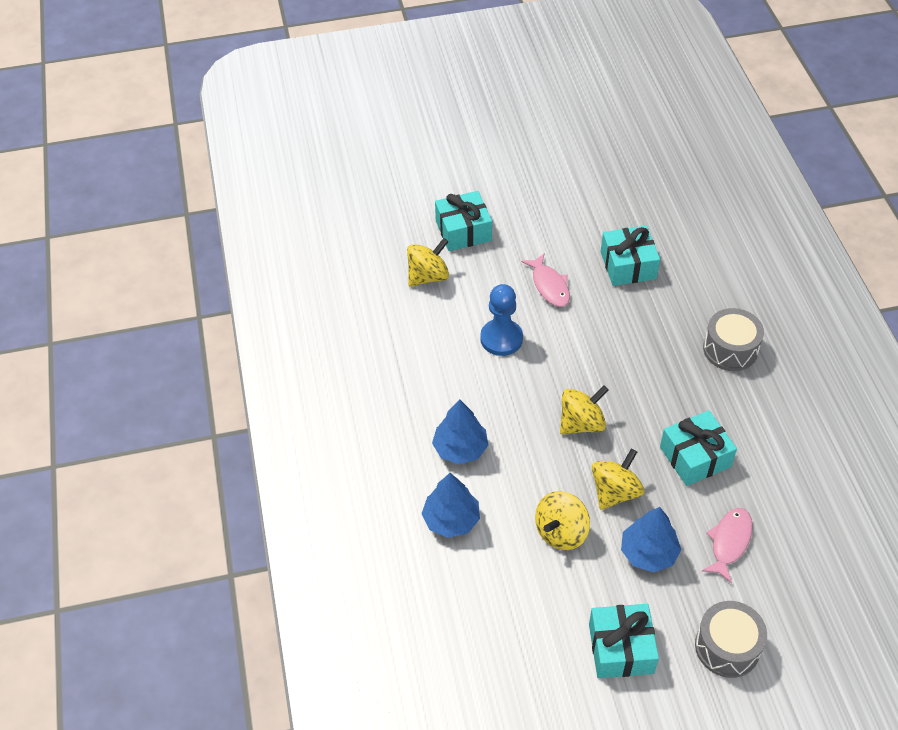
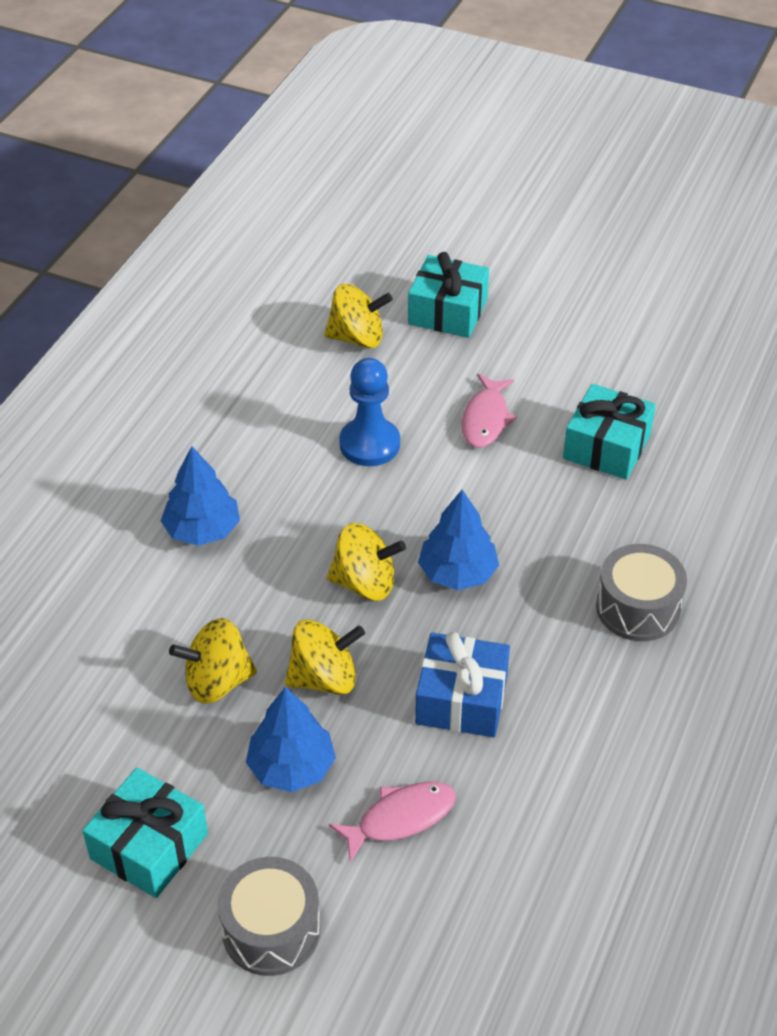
camera: 35 degrees right, 5 degrees down
blue tree [421,473,480,538] -> blue tree moved to [418,490,499,590]
turquoise gift [660,410,737,486] -> blue gift [415,632,510,737]

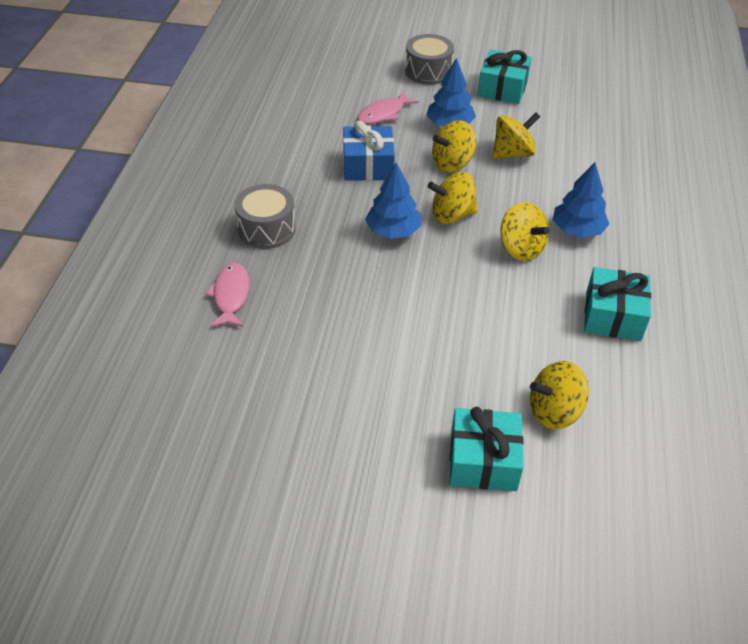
camera: 165 degrees right, 0 degrees up
blue pawn [339,358,400,466] -> none
pink fish [462,374,517,448] -> pink fish moved to [205,263,249,327]
turquoise gift [563,384,656,480] -> turquoise gift moved to [584,267,651,341]
none -> yellow spinning top [500,202,550,261]

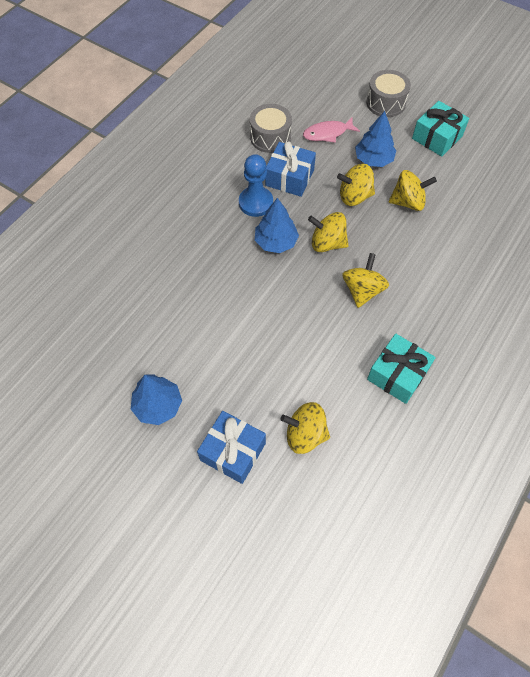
camera: 25 degrees right, 15 degrees up
pink fish [205,263,249,327] -> none
grey drum [234,184,296,249] -> grey drum moved to [250,104,292,153]
turquoise gift [450,407,524,491] -> blue gift [197,411,266,484]
yellow spinning top [500,202,550,261] -> yellow spinning top turned 150 degrees counterclockwise [342,253,389,308]
blue tree [552,162,609,238] -> blue tree moved to [131,374,182,425]
none -> blue pawn [239,154,273,217]

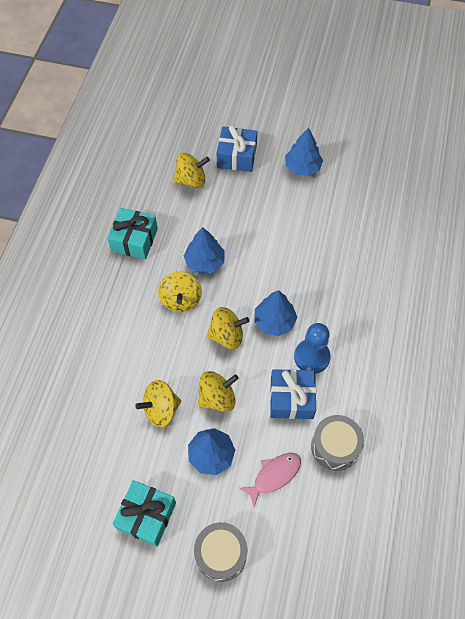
camera: 160 degrees right, 0 degrees up
none -> blue tree [184,227,225,274]

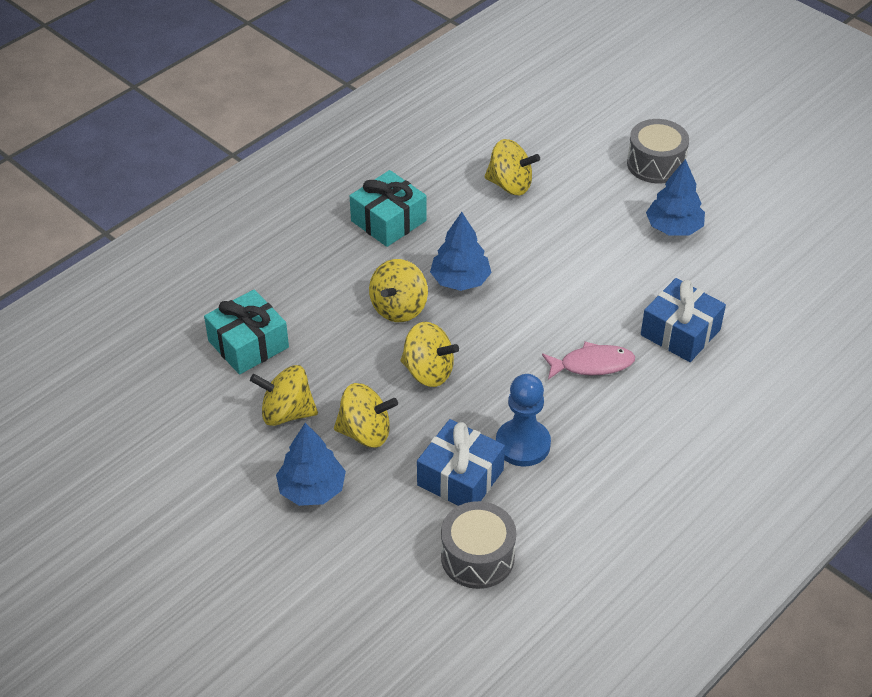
camera: 30 degrees right, 15 degrees down
turquoise gift [113,480,176,547] -> turquoise gift moved to [204,290,289,375]
grey drum [194,522,247,582] -> grey drum moved to [627,119,689,183]
blue gift [217,125,257,172] -> blue gift moved to [641,278,726,362]
pink fish [239,453,301,507] -> pink fish moved to [542,342,635,380]
blue tree [254,290,297,336] -> none

